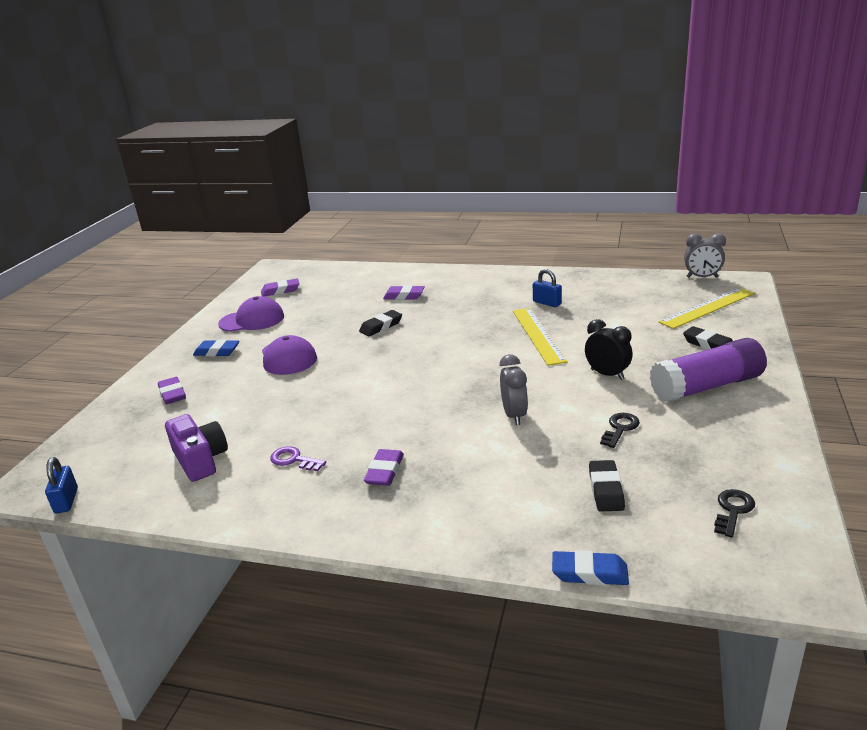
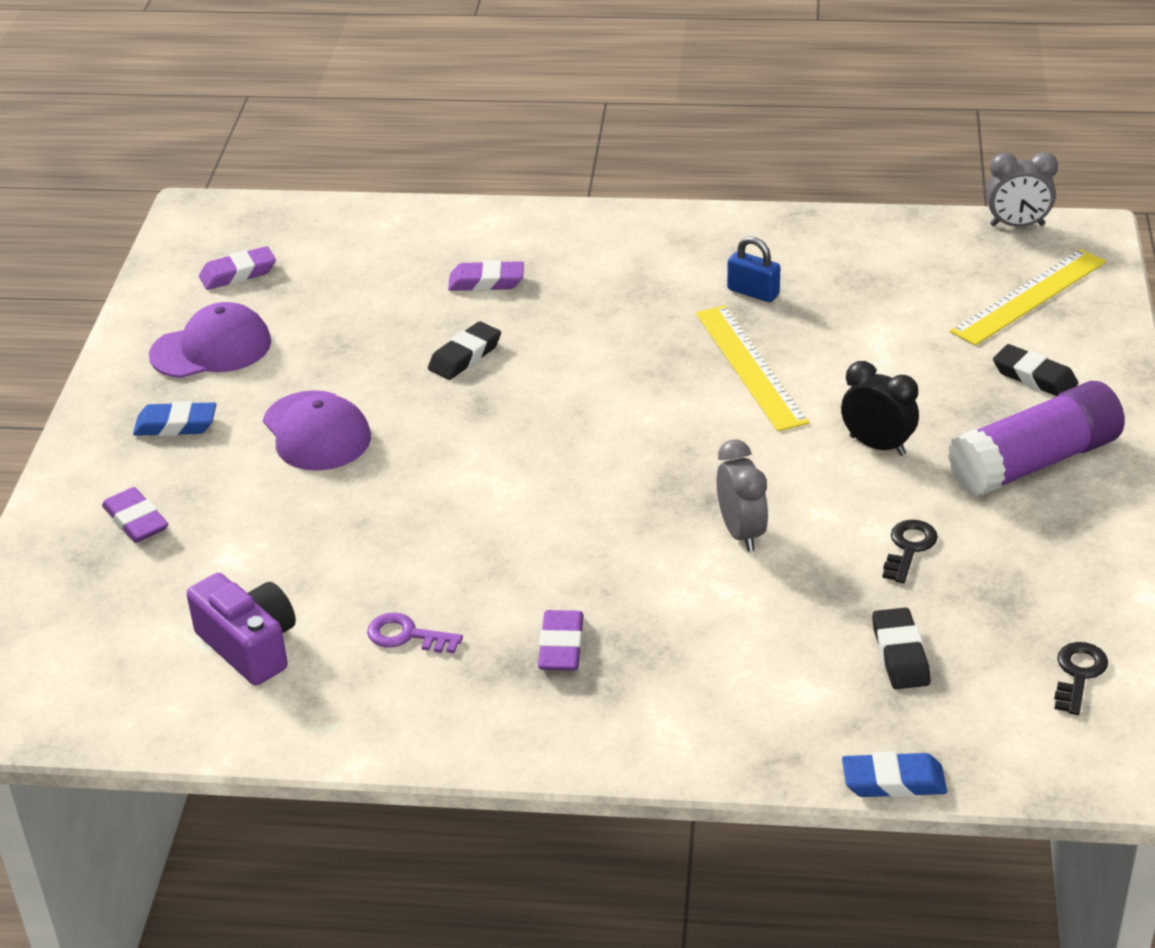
camera: 10 degrees left, 10 degrees up
blue padlock [45,457,78,514] -> none

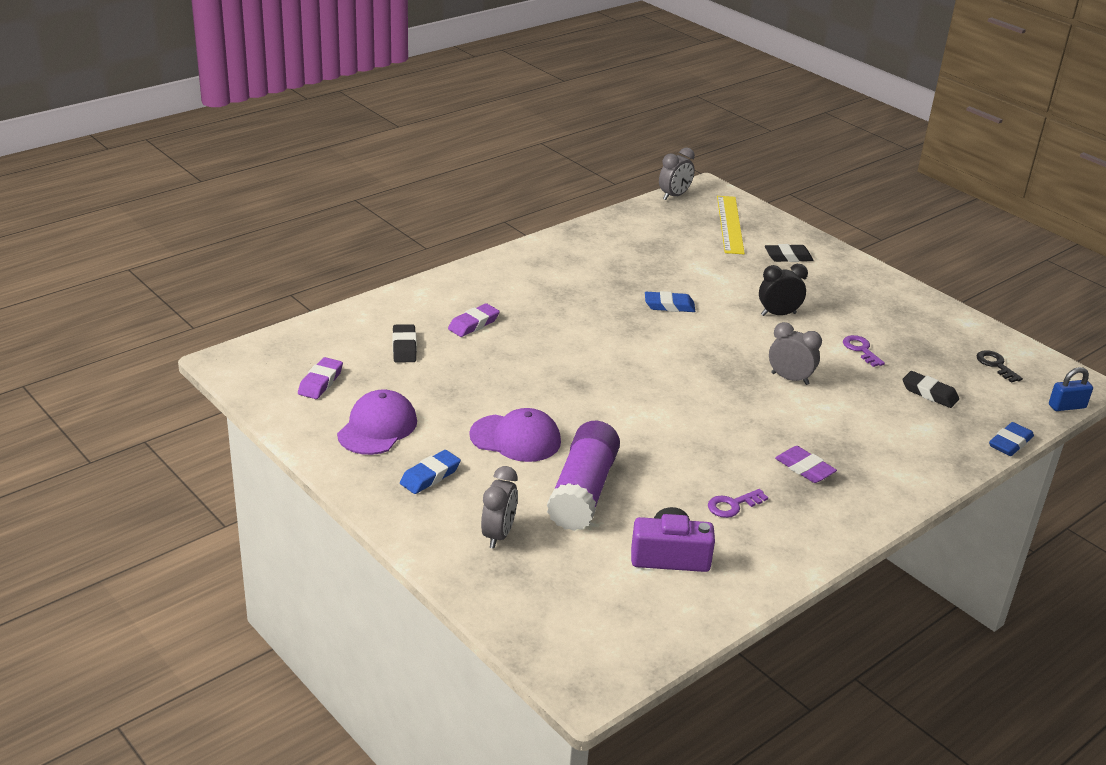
camera: 50 degrees left, 5 degrees down
purple eraser [102,487,168,543] -> grey clock [481,466,518,548]
black eraser [428,321,501,380] -> black eraser moved to [392,324,417,363]
yellow ruler [696,305,809,432] -> blue eraser [645,291,695,312]
blue padlock [727,236,780,302] -> blue padlock moved to [1049,367,1093,411]
black key [882,520,938,583] -> purple key [843,335,885,367]
purple glue stick [948,381,1125,497] -> purple glue stick moved to [547,421,620,531]

